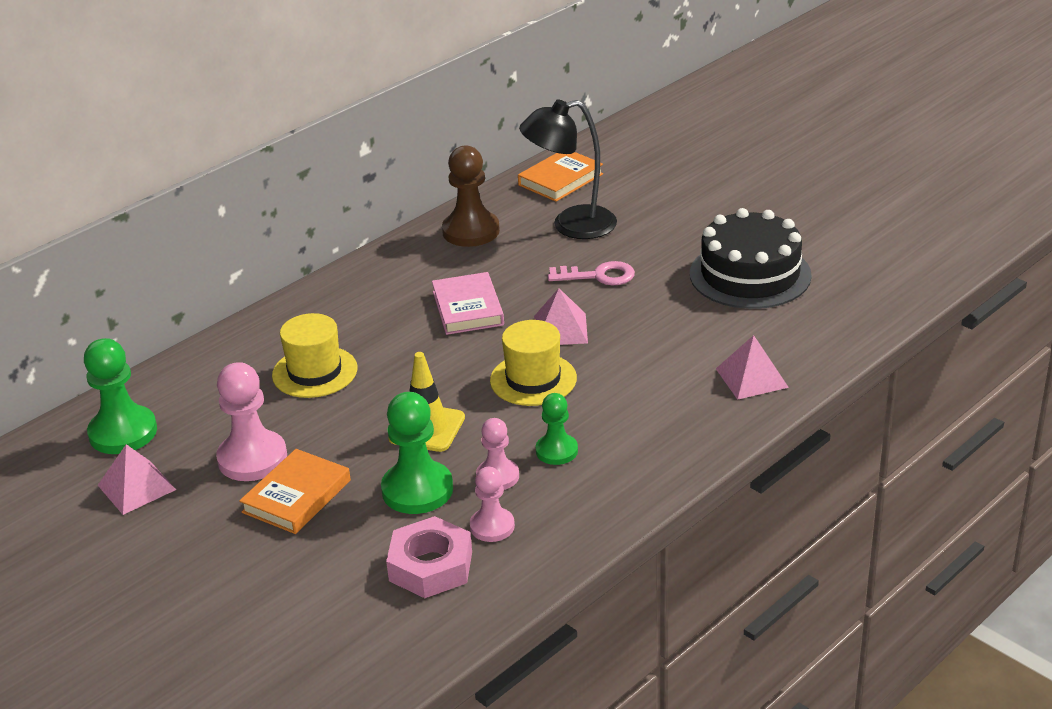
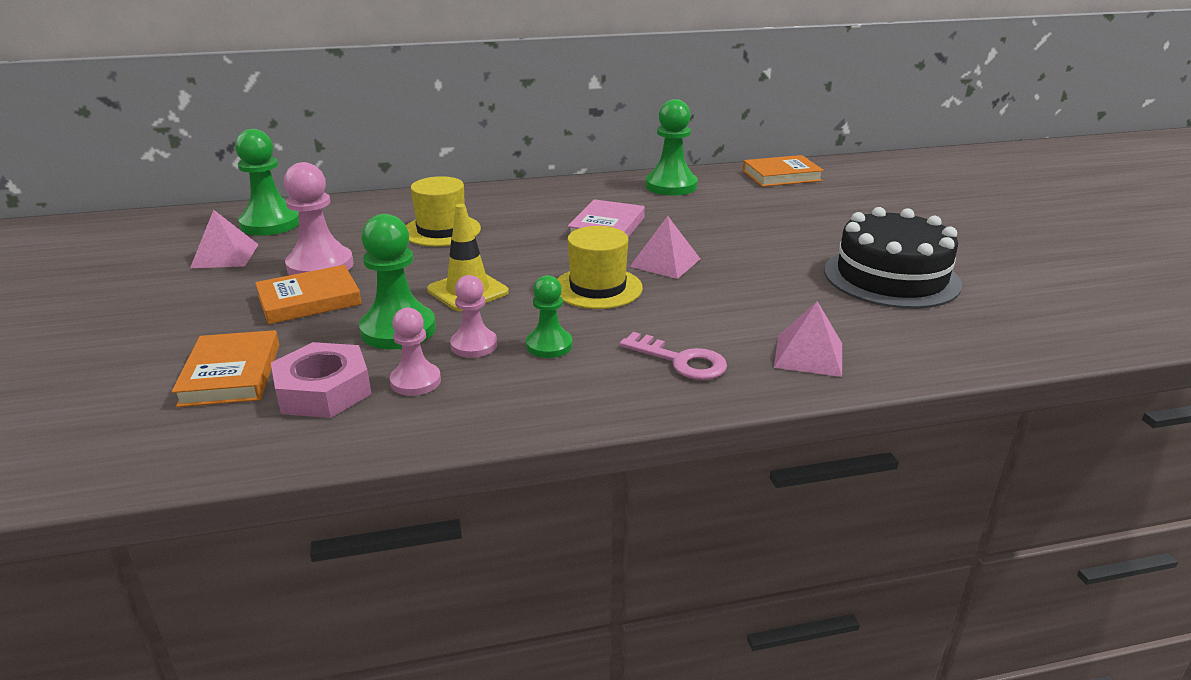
camera: 30 degrees right, 5 degrees down
brown pawn [442,145,500,247] -> green pawn [645,99,698,196]
black lamp [519,100,617,239] -> none
pink key [548,261,635,285] -> pink key moved to [619,332,727,380]
none -> orange book [172,330,280,407]

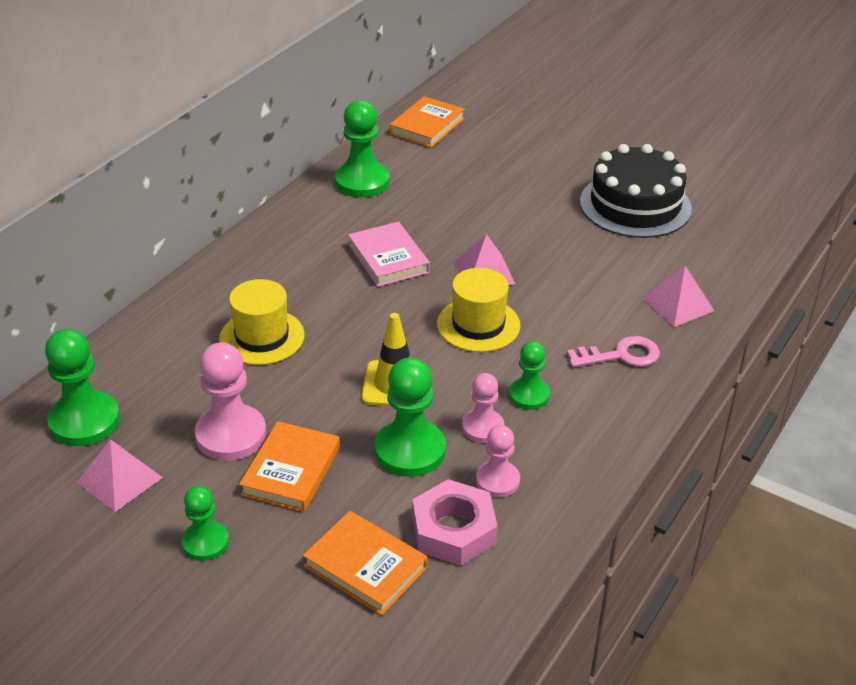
camera: 45 degrees left, 10 degrees up
none -> green pawn [181,486,229,561]

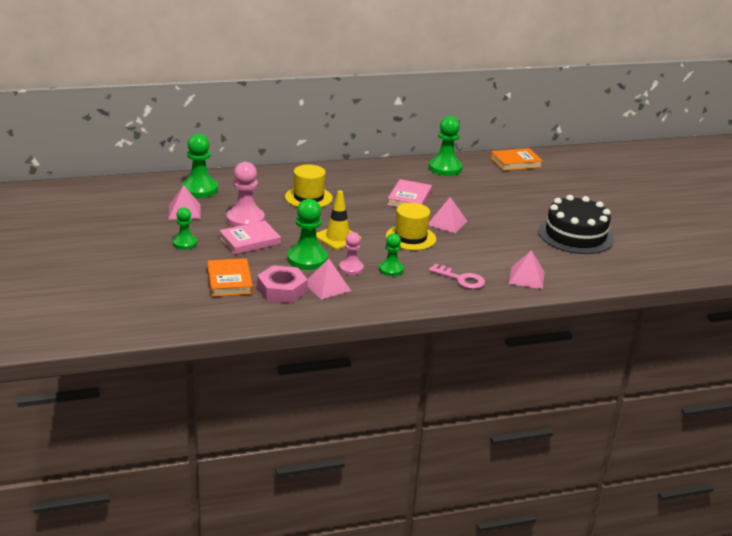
camera: 40 degrees right, 10 degrees down
orange book [239,421,340,512] -> pink book [219,221,281,255]
pink pawn [476,425,520,497] -> pink pyramid [308,258,351,299]

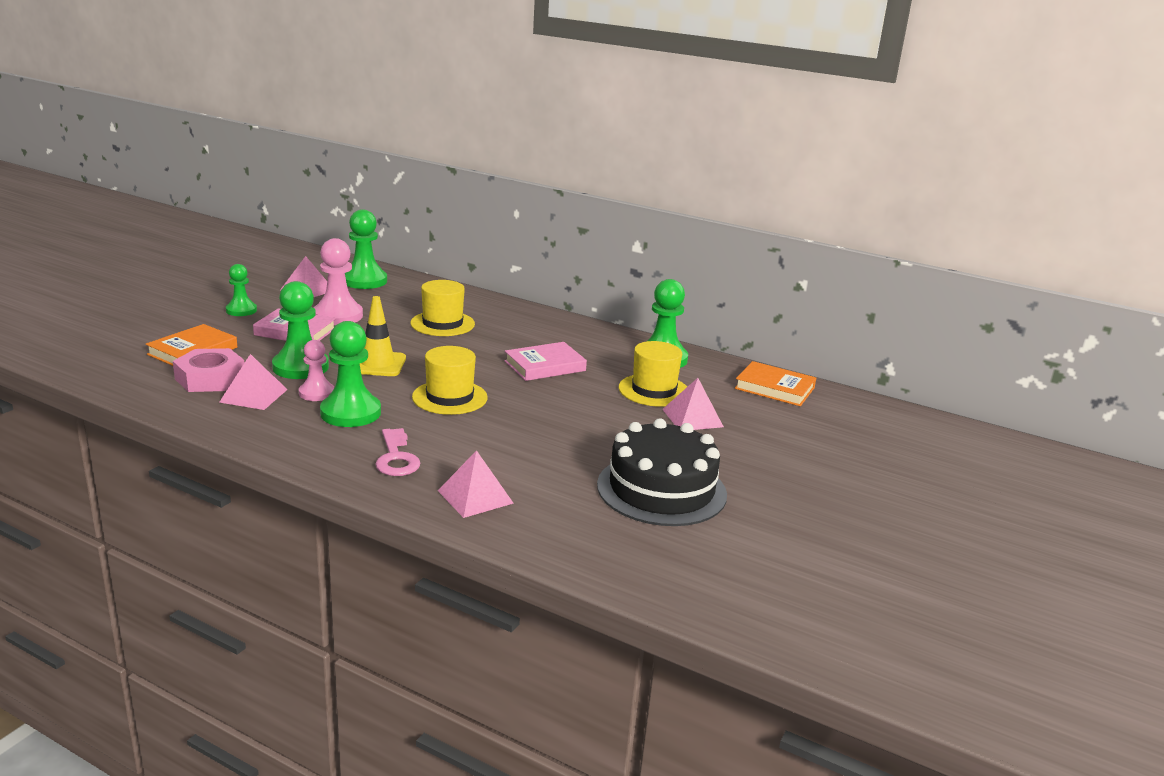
camera: 45 degrees right, 5 degrees down
green pawn [379,233,404,276] -> green pawn [320,321,381,427], size x1.65
pink pyramid [428,197,467,233] -> pink pyramid moved to [662,378,724,430]
none -> yellow hat [619,341,687,407]

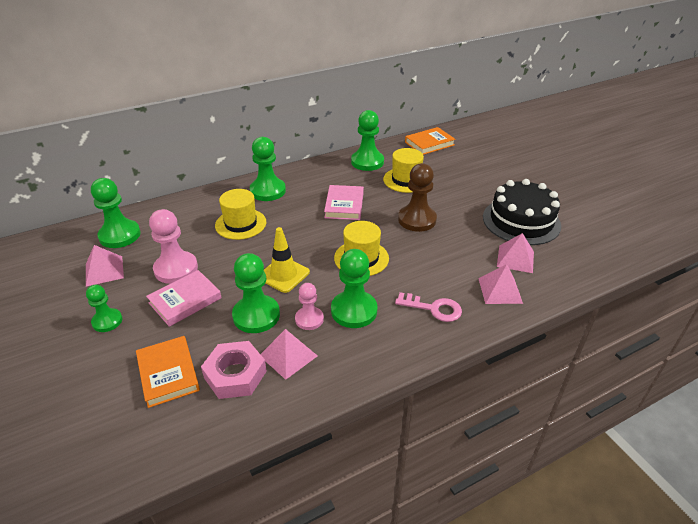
camera: 55 degrees left, 15 degrees up
pink pyramid [662,378,724,430] -> pink pyramid moved to [497,233,534,273]
none -> green pawn [250,137,286,201]
none -> brown pawn [398,163,437,232]

